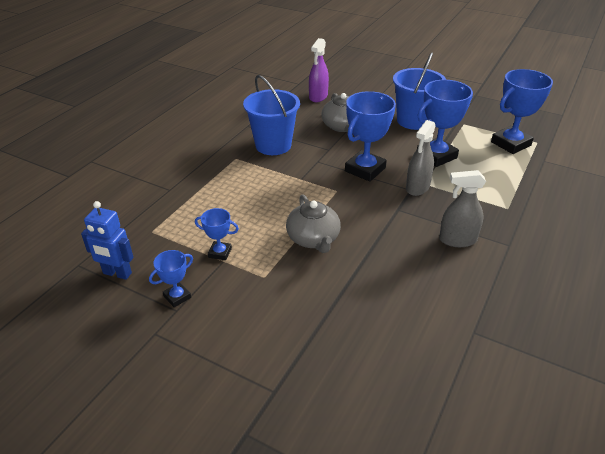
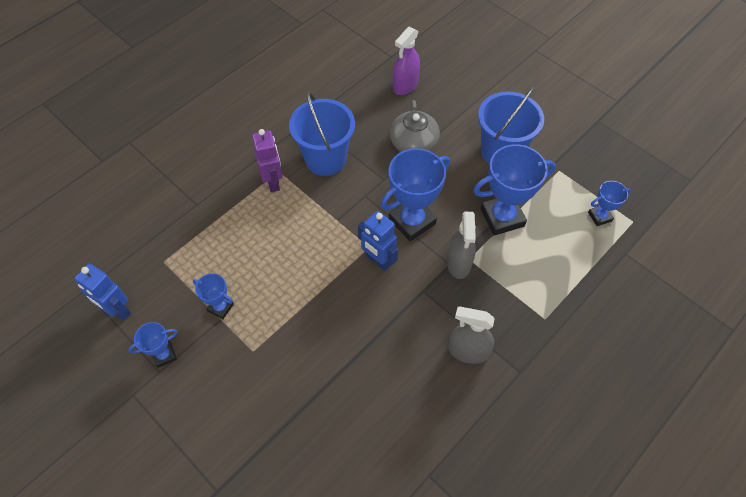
camera: 15 degrees right, 20 degrees up
grey teapot [286,194,341,253] -> none
grey spray bottle [406,120,436,196] -> grey spray bottle turned 45 degrees counterclockwise [447,212,476,279]
blue trophy [491,69,553,154] -> blue trophy [588,181,631,226], size x0.52
none -> purple robot [252,129,283,192]
none -> blue robot [358,211,398,271]

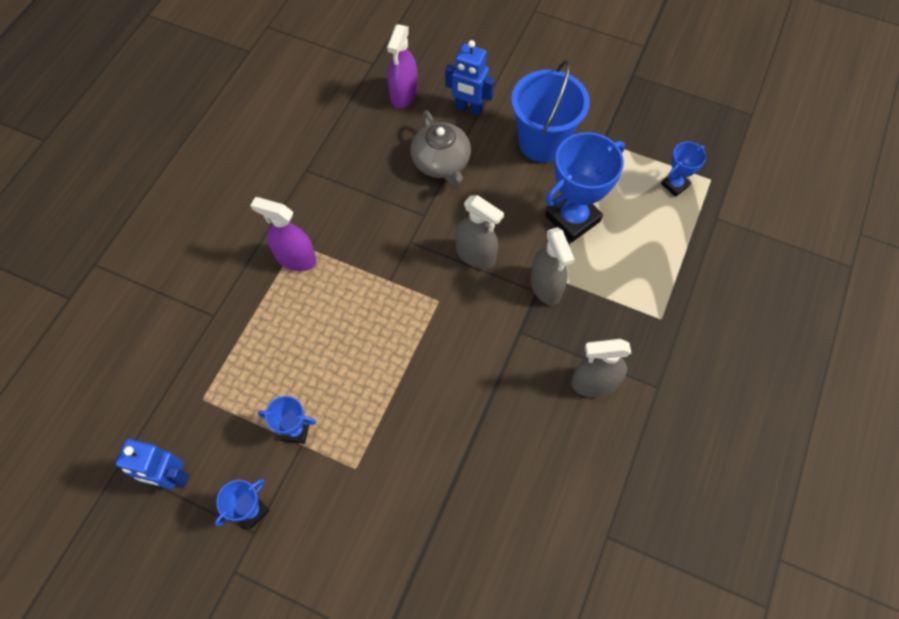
camera: 20 degrees left, 5 degrees up
purple robot [252,129,283,192] -> purple spray bottle [250,197,316,271]
blue bucket [289,91,355,176] -> none
blue robot [358,211,398,271] -> blue robot moved to [445,40,494,116]
blue trophy [381,148,450,242] -> grey spray bottle [455,195,504,269]

